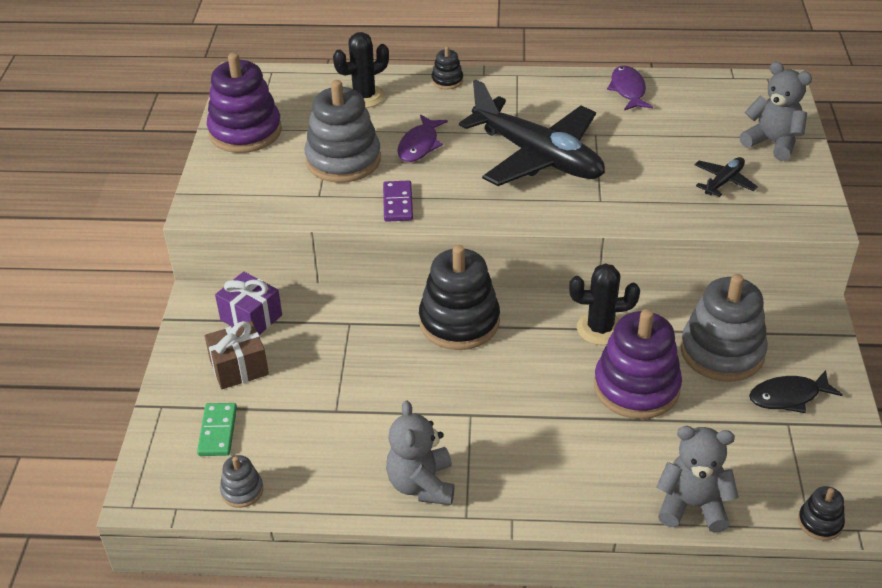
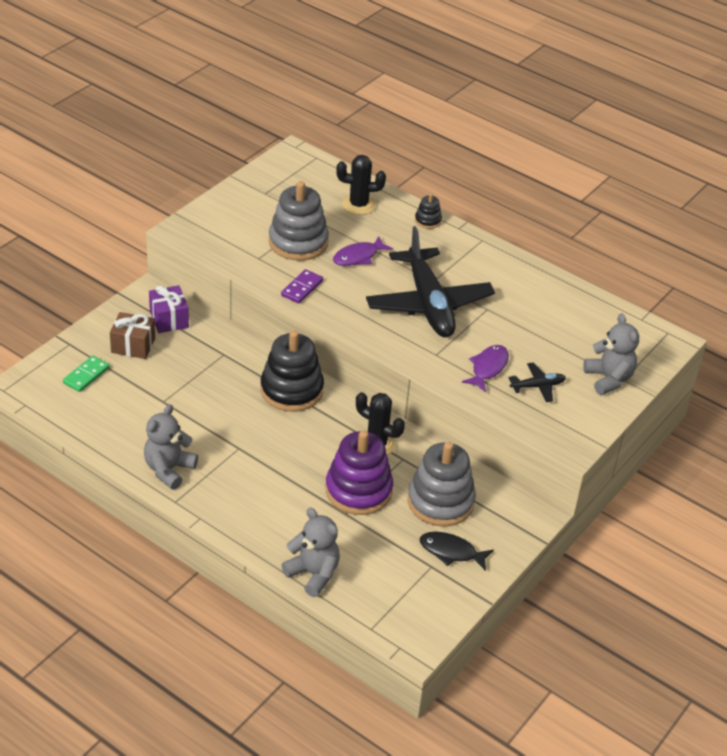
camera: 30 degrees right, 0 degrees up
purple stacking toy [207,53,282,153] -> none
grey stacking toy [220,455,263,508] -> none
purple fish [607,65,653,110] -> purple fish moved to [462,345,509,392]
black stacking toy [798,486,845,541] -> none

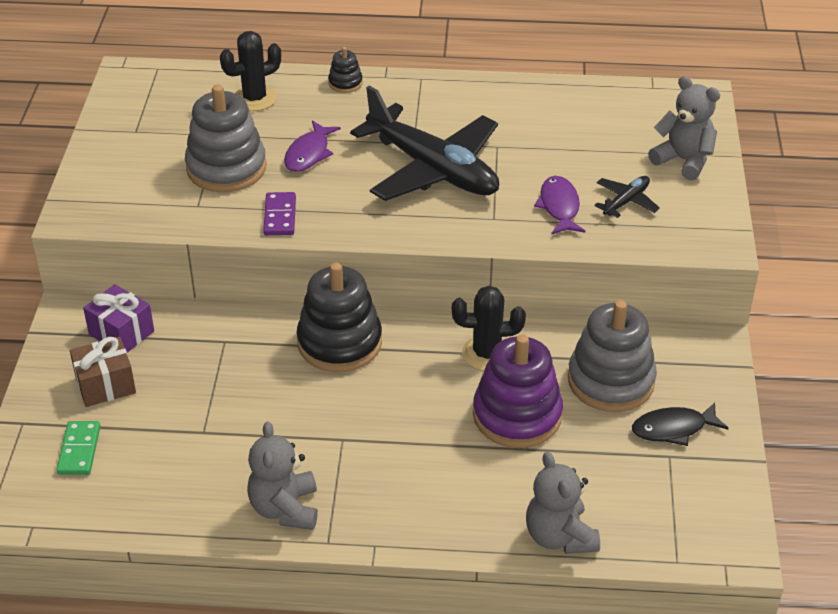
camera: 30 degrees left, 0 degrees up
grey teddy bear [281,508,340,597] -> grey teddy bear turned 120 degrees counterclockwise [526,452,600,554]

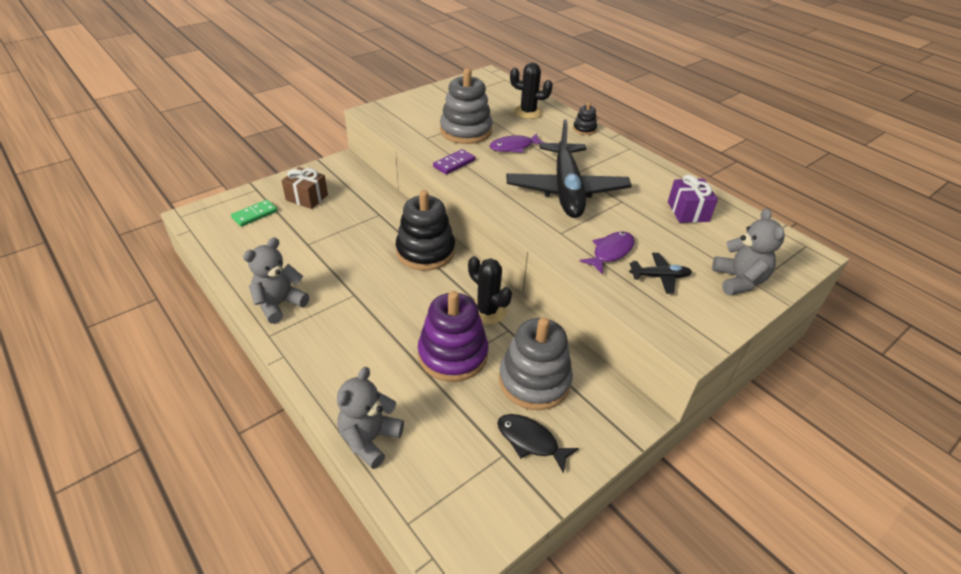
camera: 45 degrees right, 0 degrees up
purple gift [83,284,154,353] -> purple gift moved to [668,175,718,223]

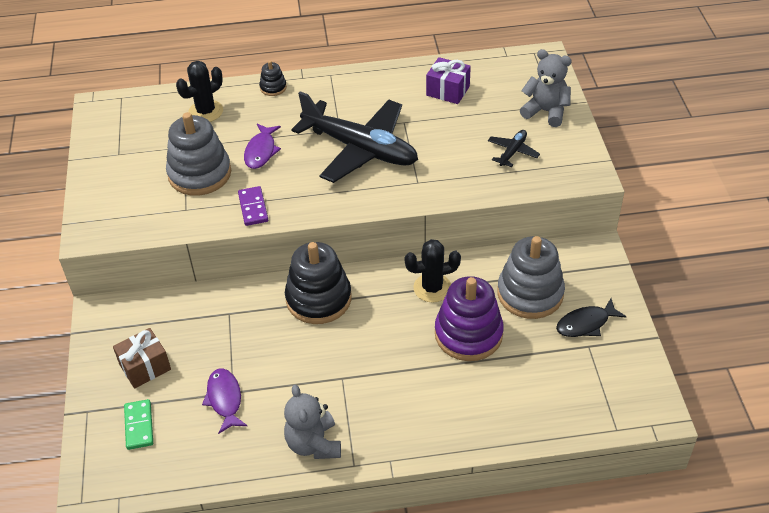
camera: 55 degrees left, 5 degrees up
grey teddy bear [337,367,404,469] -> none
purple fish [579,232,635,274] -> purple fish moved to [202,369,247,434]

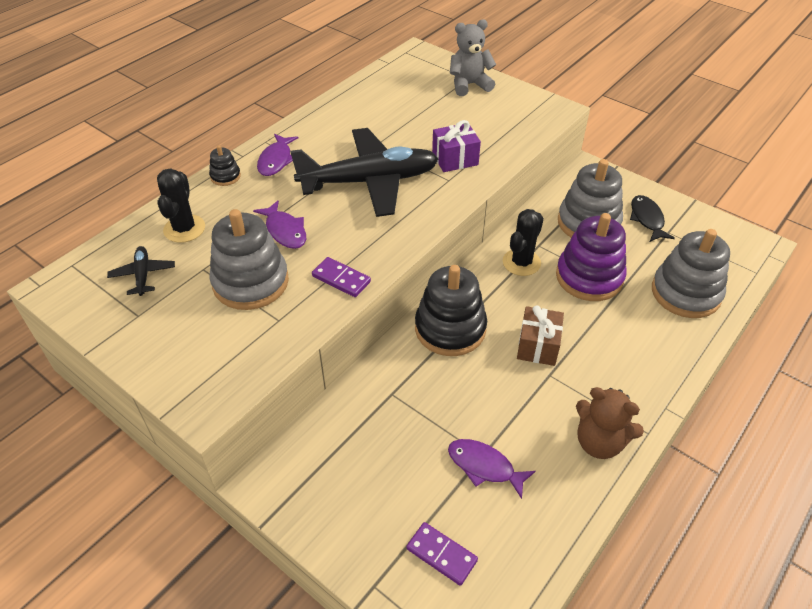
camera: 45 degrees left, 0 degrees up
brown gift [113,328,171,389] -> brown gift moved to [517,305,564,366]
green domino [124,399,153,450] -> purple domino [406,522,478,586]
grey teddy bear [284,385,341,459] -> brown teddy bear [576,387,644,459]
purple gift [426,57,471,104] -> purple gift moved to [432,120,481,172]
black plane [488,130,540,167] -> black plane moved to [107,246,175,296]
black fish [556,298,627,337] -> black fish turned 150 degrees clockwise [630,195,675,242]
none -> purple fish [257,134,298,176]
none -> grey stacking toy [652,229,730,318]

